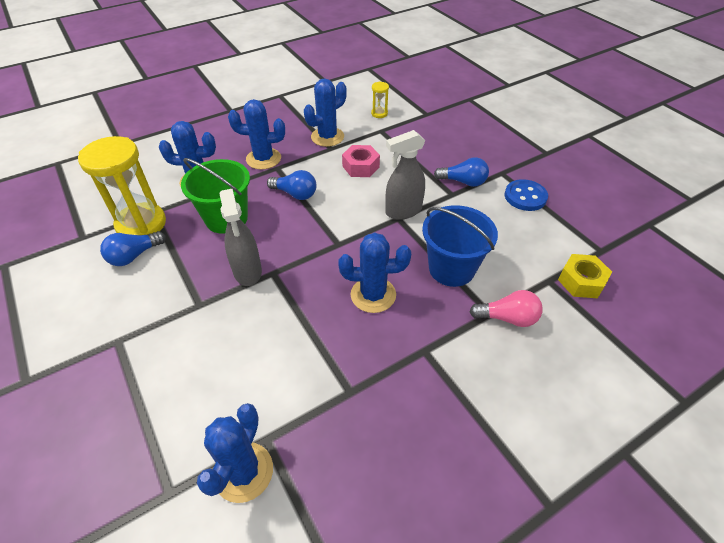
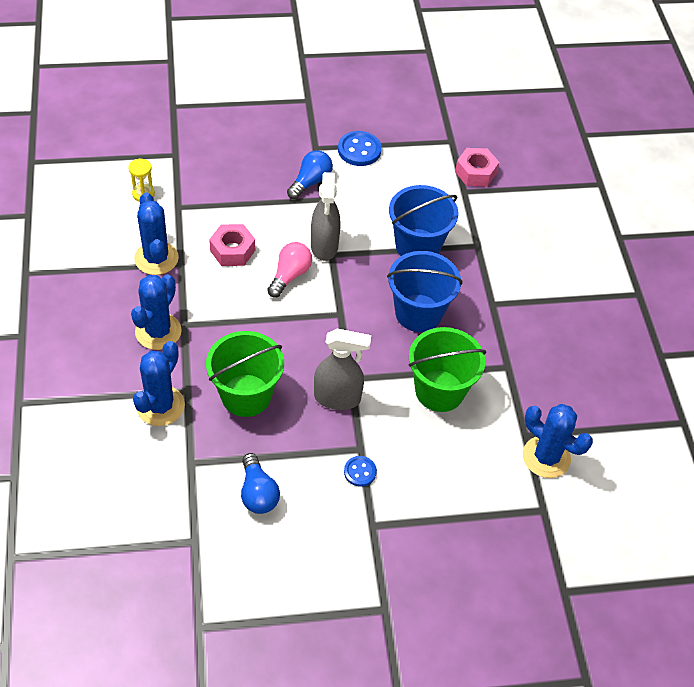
camera: 70 degrees left, 5 degrees up
yellow hourglass [78,136,166,235] -> none
blue light bulb [267,170,316,200] -> none
blue cactus [338,233,411,313] -> blue bucket [387,251,462,332]
pink light bulb [470,290,543,327] -> pink light bulb moved to [267,242,312,297]
yellow nut [558,254,612,298] -> pink nut [455,148,499,187]
none -> blue button [344,456,377,487]
none -> green bucket [409,327,487,412]

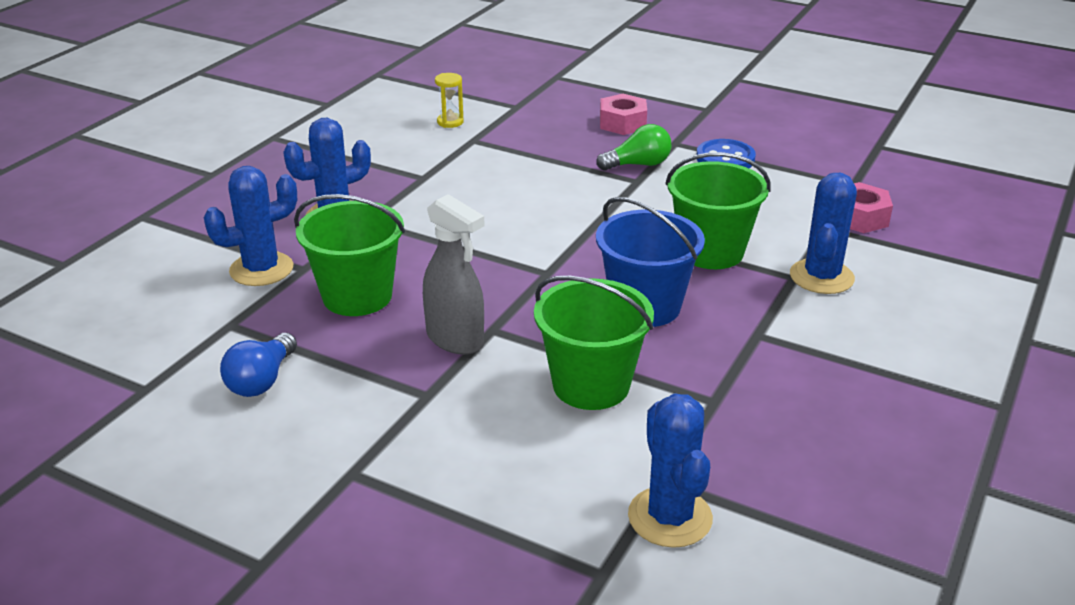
camera: 40 degrees right, 20 degrees down
blue cactus [134,192,179,275] -> blue cactus moved to [790,173,857,294]
pink nut [209,224,255,266] -> pink nut moved to [600,94,647,135]
pink light bulb [267,242,312,297] -> none
blue light bulb [287,150,333,199] -> green light bulb [596,124,671,171]
grey spray bottle [311,172,341,261] -> none
blue button [344,456,377,487] -> none
blue bucket [389,185,459,256] -> green bucket [665,152,771,269]

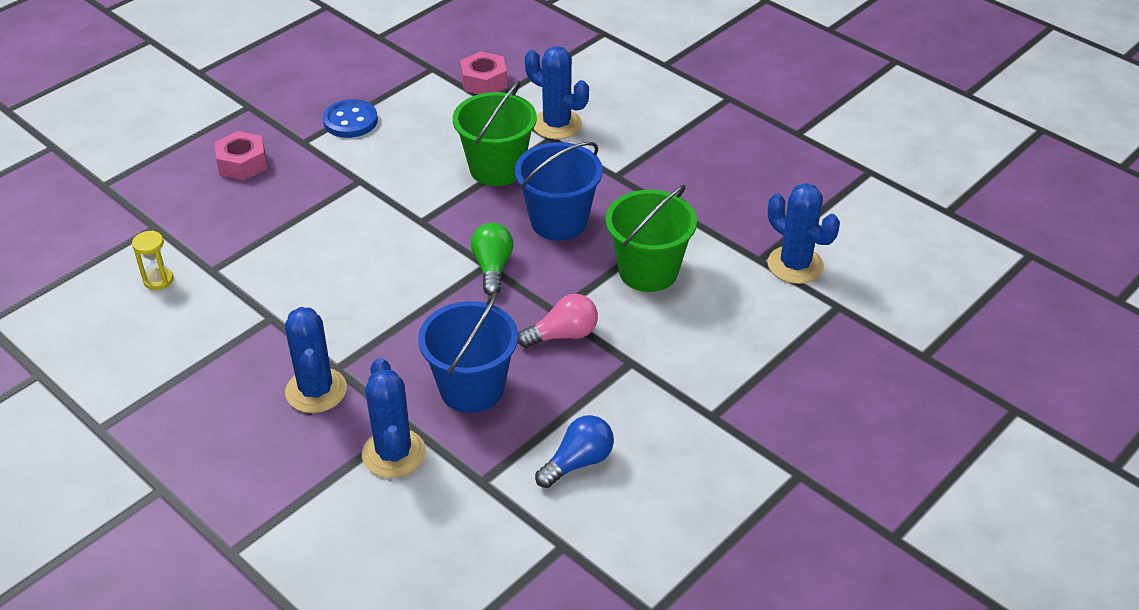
camera: 75 degrees left, 10 degrees up
blue light bulb [220,333,297,397] -> blue light bulb turned 75 degrees counterclockwise [535,415,614,488]
green bucket [294,194,405,316] -> blue bucket [418,292,518,413]
grey spray bottle [423,194,485,355] -> pink light bulb [518,294,598,348]
green light bulb [596,124,671,171] -> green light bulb moved to [471,223,513,296]
blue cactus [628,393,713,548] -> blue cactus turned 45 degrees clockwise [768,183,840,284]

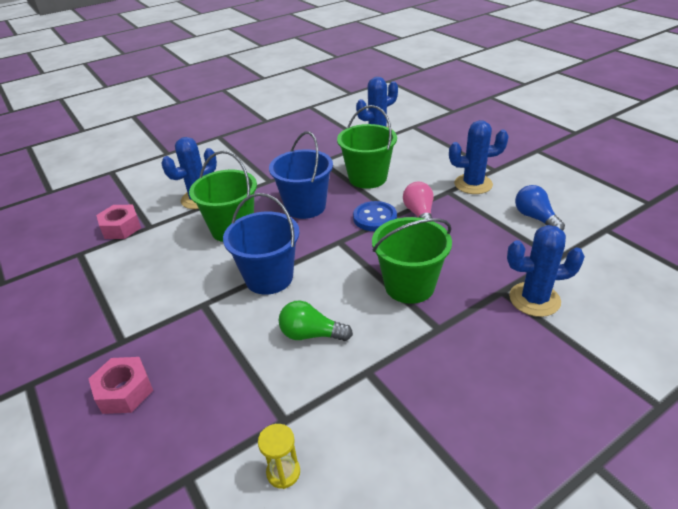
camera: 75 degrees left, 5 degrees down
blue cactus [285,307,347,413] -> blue cactus moved to [449,120,509,194]
blue button [323,99,378,138] -> blue button moved to [353,201,397,231]
blue bucket [418,292,518,413] -> blue bucket moved to [223,193,299,295]
green light bulb [471,223,513,296] -> green light bulb moved to [279,301,353,341]
none -> green bucket [372,217,452,304]

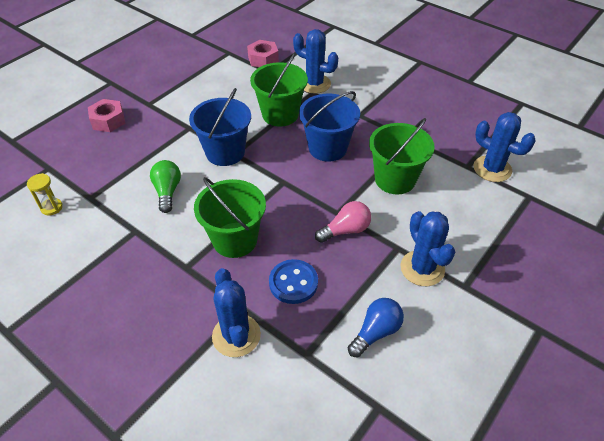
camera: 70 degrees right, 10 degrees up
blue button [353,201,397,231] -> blue button moved to [269,259,318,304]

